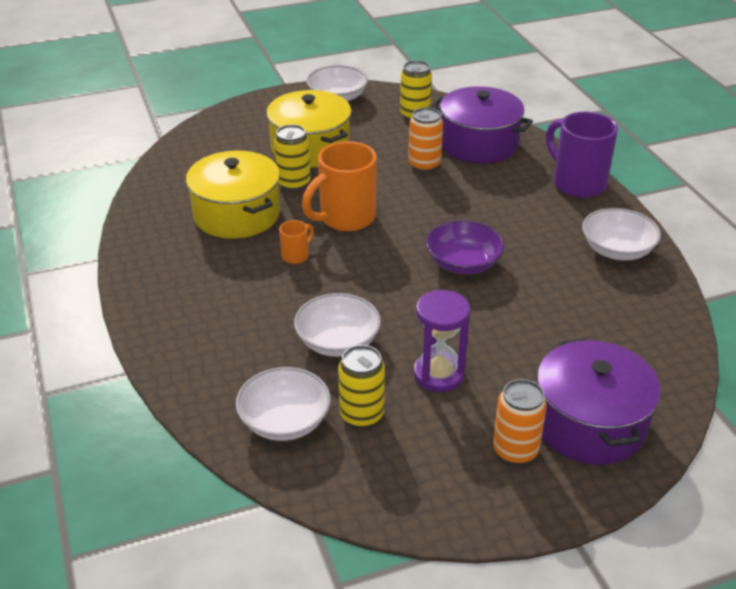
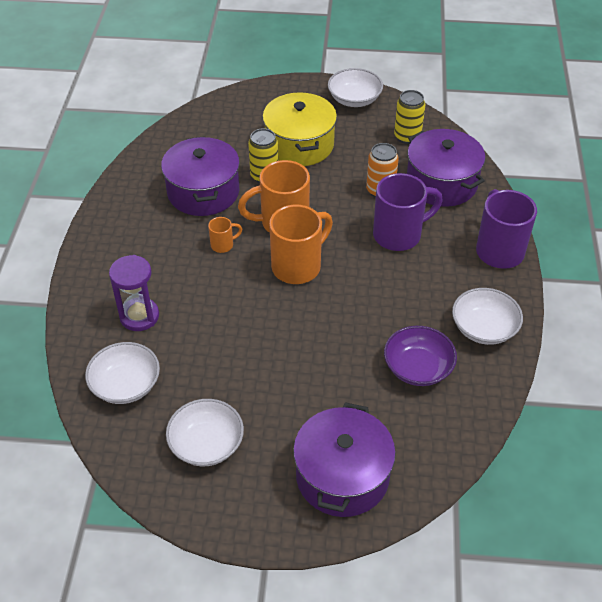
camera: 25 degrees right, 10 degrees up
yellow pot [186,151,280,239] -> purple pot [161,136,240,216]
white bowl [294,293,381,357] -> white bowl moved to [166,399,244,466]
yellow can [338,345,385,428] -> none
purple hourglass [414,290,470,392] -> purple hourglass moved to [109,255,159,331]
purple bowl [426,220,505,274] -> purple bowl moved to [384,326,457,386]
orange can [493,379,547,465] -> none
none -> orange mug [269,205,333,284]
none -> purple mug [373,173,443,251]

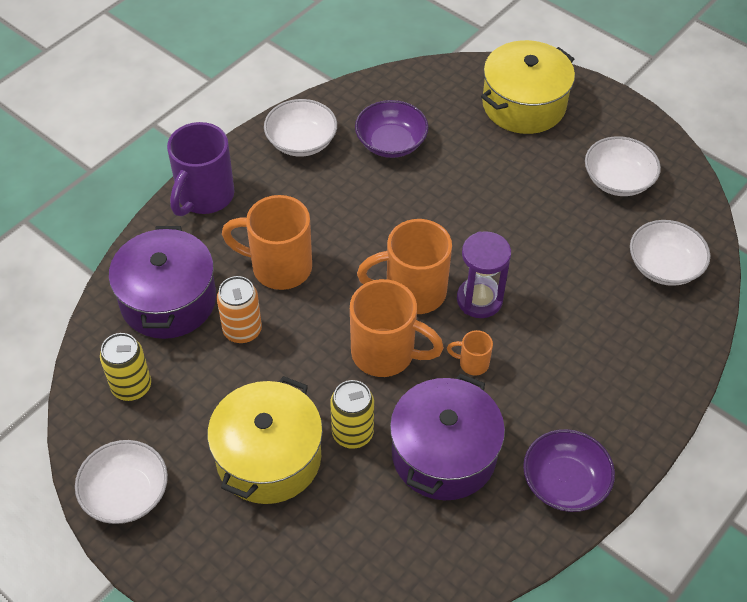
camera: 145 degrees left, 5 degrees up
purple hourglass [109,255,159,331] -> purple hourglass moved to [457,231,511,318]
purple pot [293,402,396,517] -> yellow pot [481,40,575,134]
purple mug [373,173,443,251] -> orange mug [222,195,312,290]
none -> purple bowl [523,429,615,512]

